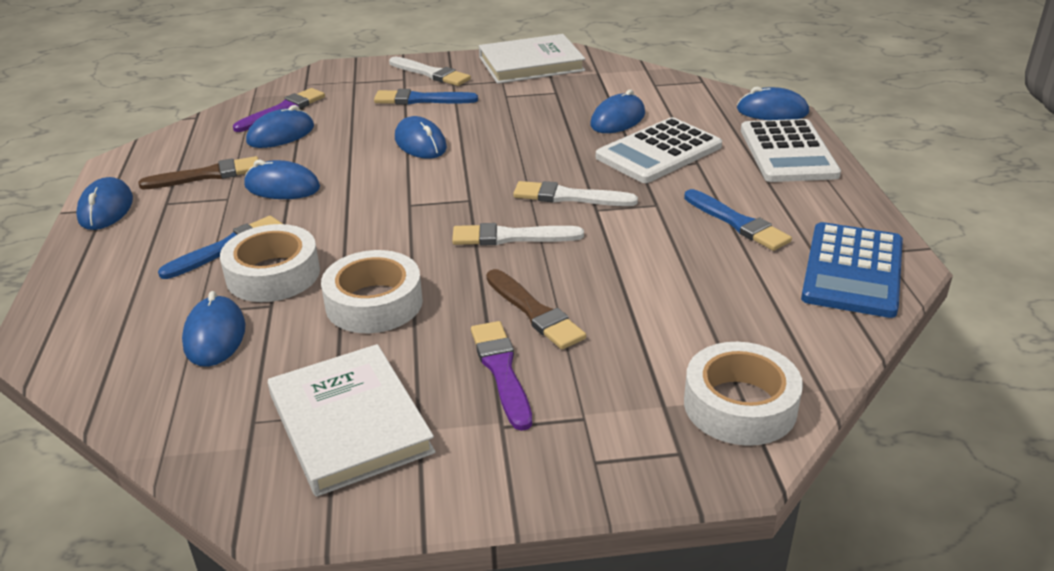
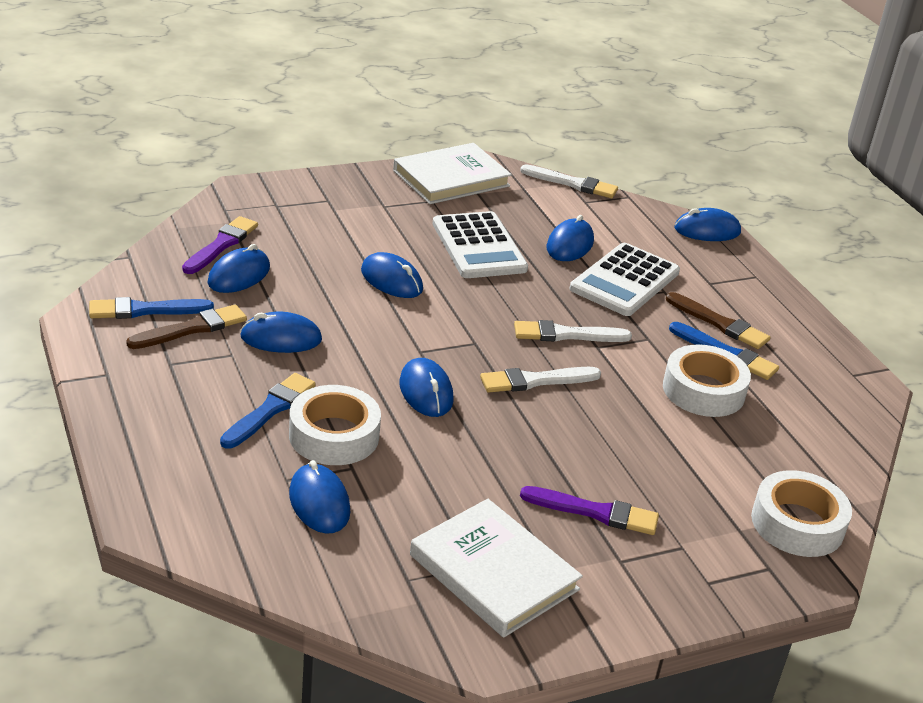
camera: 20 degrees left, 0 degrees up
blue mouse [76,177,133,230] -> blue mouse moved to [399,358,454,417]
white tape [321,250,423,333] -> white tape moved to [663,344,751,417]
blue brush [374,89,478,105] -> blue brush moved to [89,297,214,319]
white brush [389,57,471,86] -> white brush moved to [520,164,618,198]
purple brush [471,321,532,431] -> purple brush turned 135 degrees clockwise [520,486,659,535]
brown brush [486,269,586,350] -> brown brush moved to [666,292,770,349]
white calculator [741,119,841,182] -> white calculator moved to [432,211,528,278]
blue calculator [801,222,903,318] -> none

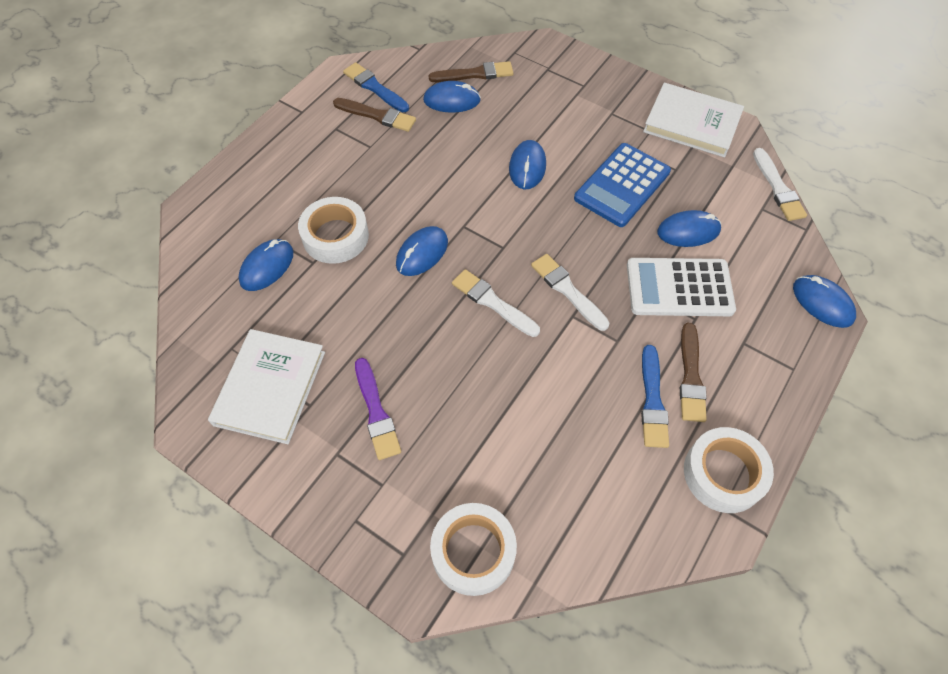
camera: 60 degrees right, 25 degrees up
purple brush [182,216,258,274] -> brown brush [429,61,513,82]
blue brush [220,373,316,449] -> none
blue mouse [240,312,322,353] -> none
white calculator [432,211,528,278] -> blue calculator [574,143,671,227]
white tape [663,344,751,417] -> white tape moved to [684,427,774,513]

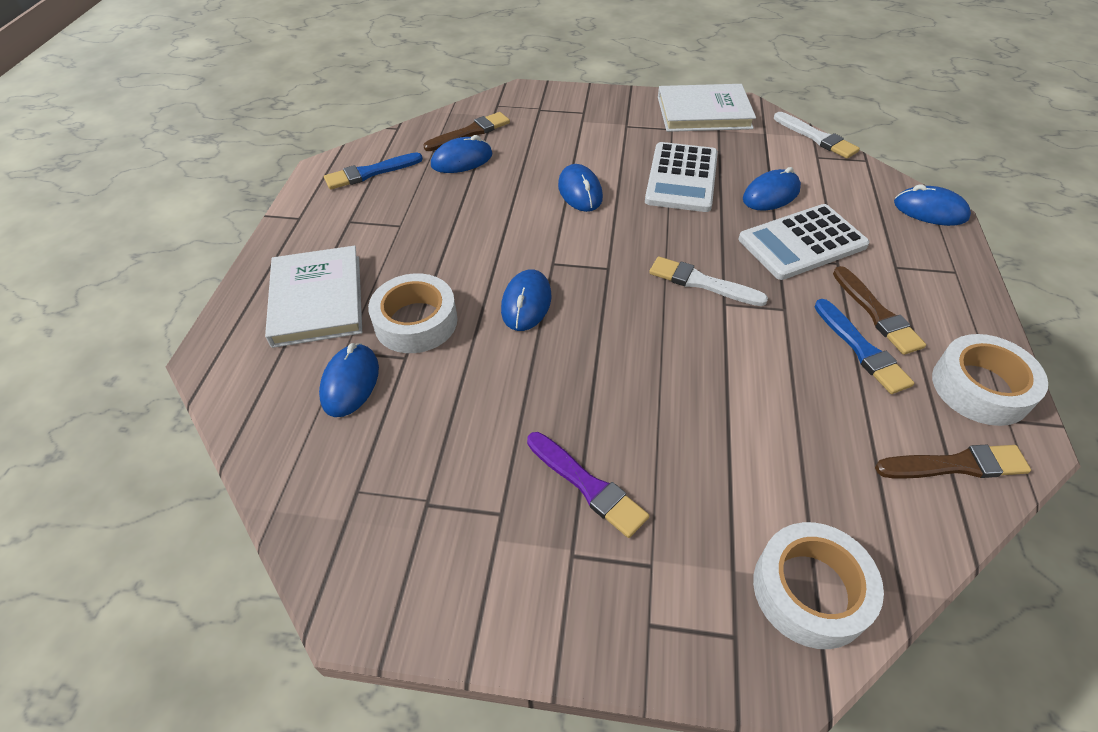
camera: 25 degrees left, 10 degrees down
white book [208,329,325,444] -> white book moved to [265,246,362,348]
brown brush [333,98,416,132] -> brown brush moved to [875,445,1031,478]
blue brush [343,62,409,112] -> blue brush turned 45 degrees counterclockwise [324,152,423,190]
white brush [452,269,540,337] -> none
blue calculator [574,143,671,227] -> white calculator [645,142,718,212]

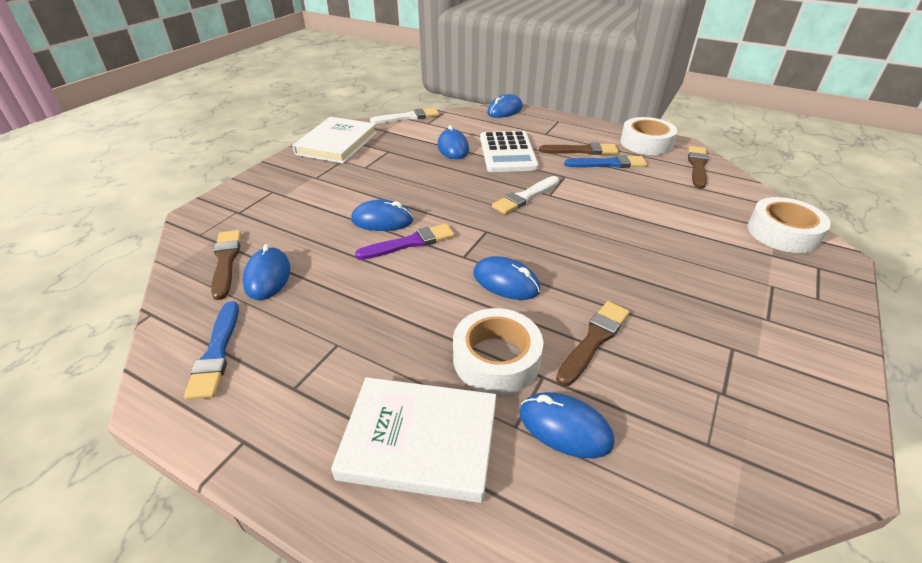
camera: 70 degrees left, 10 degrees down
purple brush [527,432,649,538] -> purple brush moved to [355,224,455,260]
white calculator [645,142,718,212] -> none
none -> brown brush [556,301,630,386]

